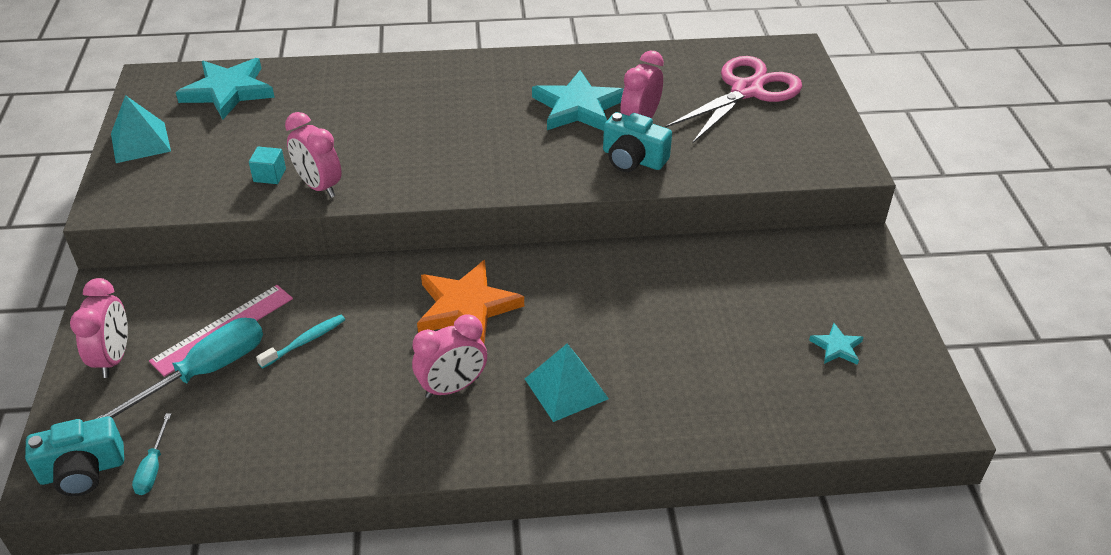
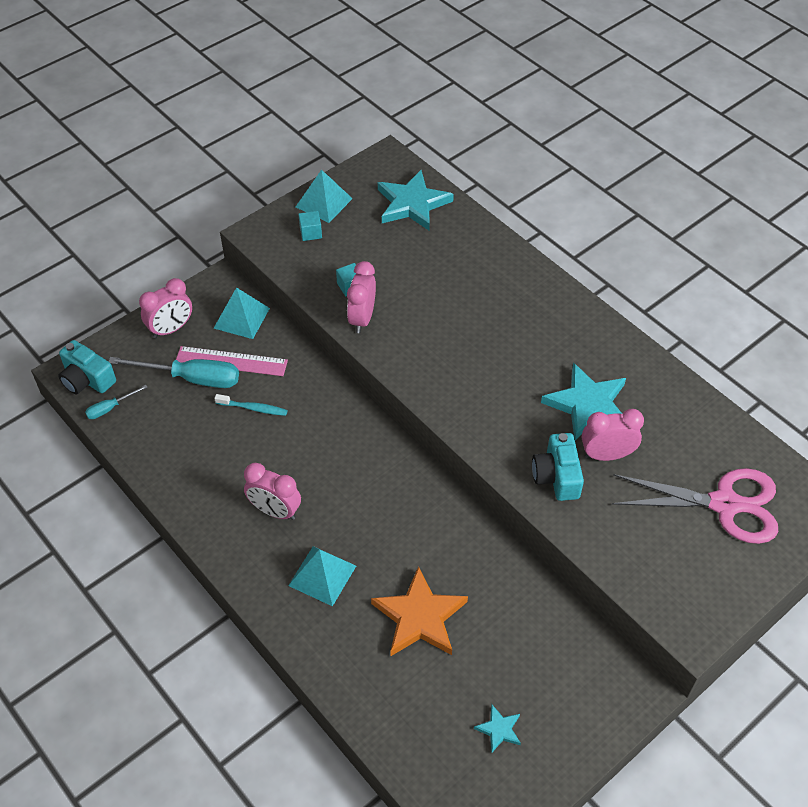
camera: 55 degrees right, 10 degrees up
orange star [417,260,524,343] -> orange star moved to [371,566,468,656]
none -> turquoise pyramid [214,287,270,339]
none -> turquoise cube [298,211,322,241]

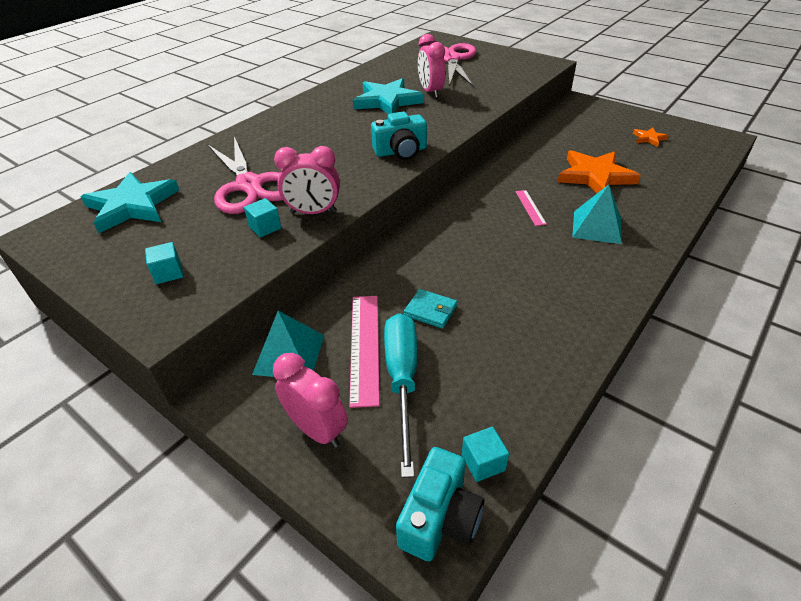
camera: 100 degrees left, 10 degrees down
turquoise screwdriver [85,385,148,419] -> turquoise cube [462,427,509,482]
turquoise toothbrush [214,394,288,416] -> turquoise wallet [404,289,457,329]
pink clock [244,463,301,520] -> none
turquoise pyramid [296,169,353,223] -> none
turquoise star [474,704,521,753] -> orange star [633,127,668,147]
turquoise camera [532,433,584,501] -> turquoise camera moved to [371,112,427,160]
none -> pink scissors [207,137,283,214]
none -> pink ruler [515,190,547,226]

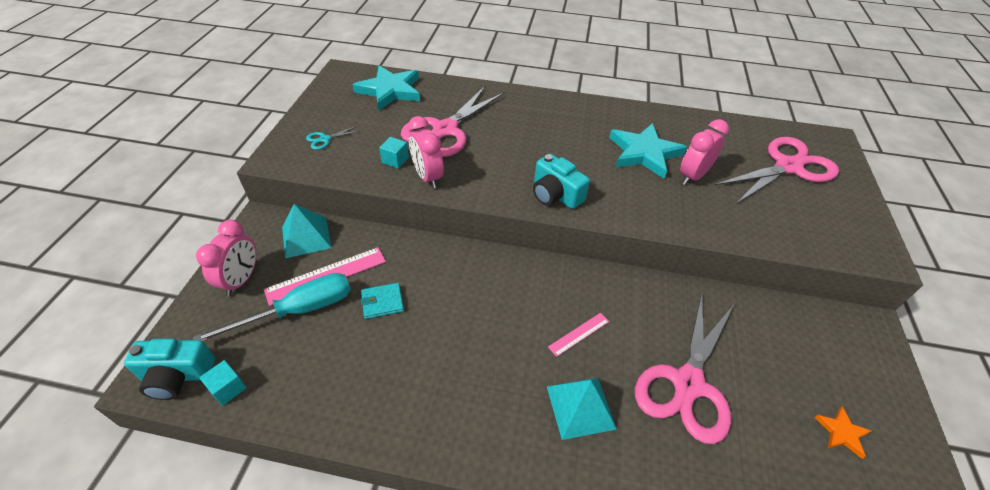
camera: 60 degrees right, 5 degrees up
turquoise cube [145,242,184,284] -> turquoise scissors [306,125,361,150]
turquoise wallet [404,289,457,329] -> turquoise wallet turned 75 degrees clockwise [361,283,404,319]
orange star [558,150,641,193] -> pink scissors [635,293,734,444]

